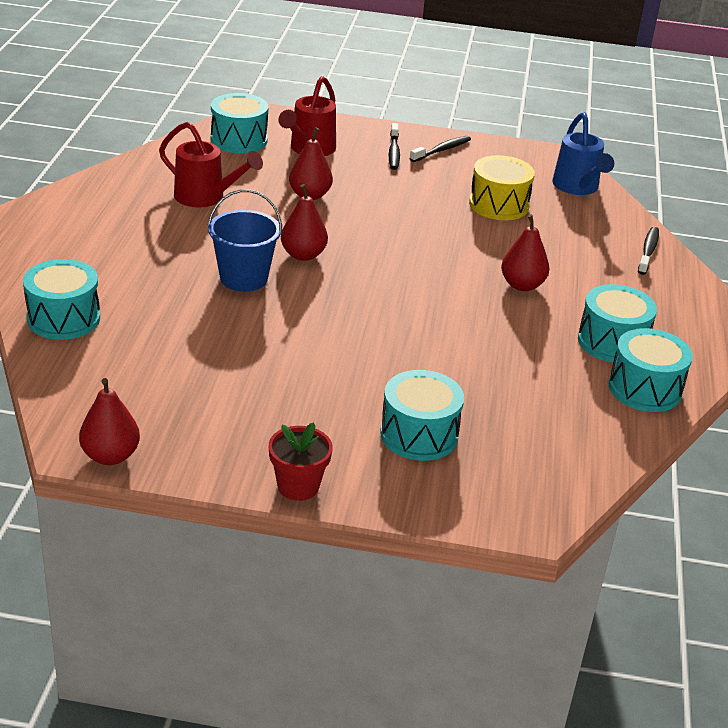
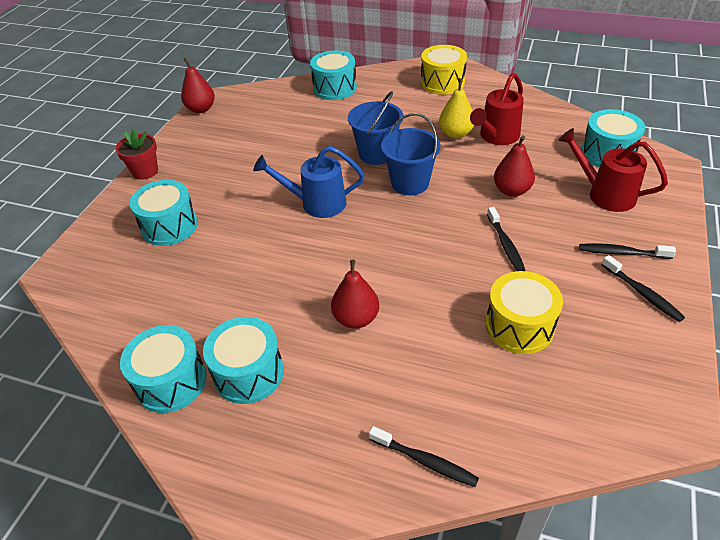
camera: 105 degrees right, 10 degrees up
red pear [281,184,328,261] -> blue bucket [381,113,440,195]
blue watering can [552,112,614,195] -> blue watering can moved to [253,146,365,218]
none -> yellow drum [421,45,467,95]
none -> yellow pear [439,78,474,139]
none -> black toothbrush [487,207,526,271]

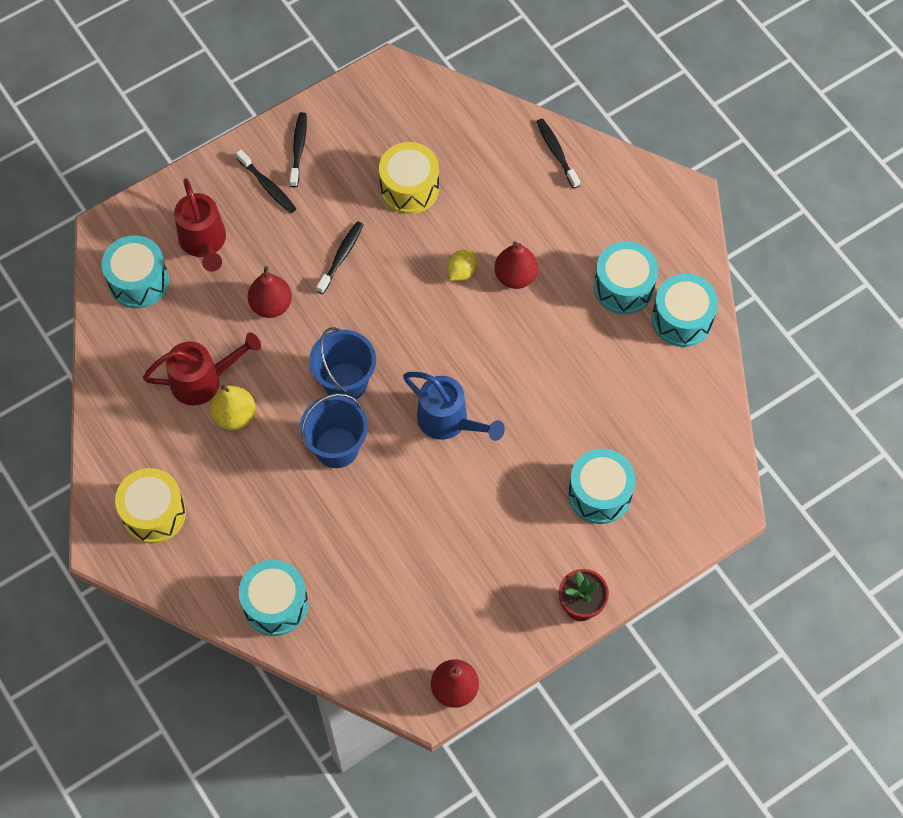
camera: 145 degrees left, 20 degrees up
none -> yellow lemon [447,249,477,281]

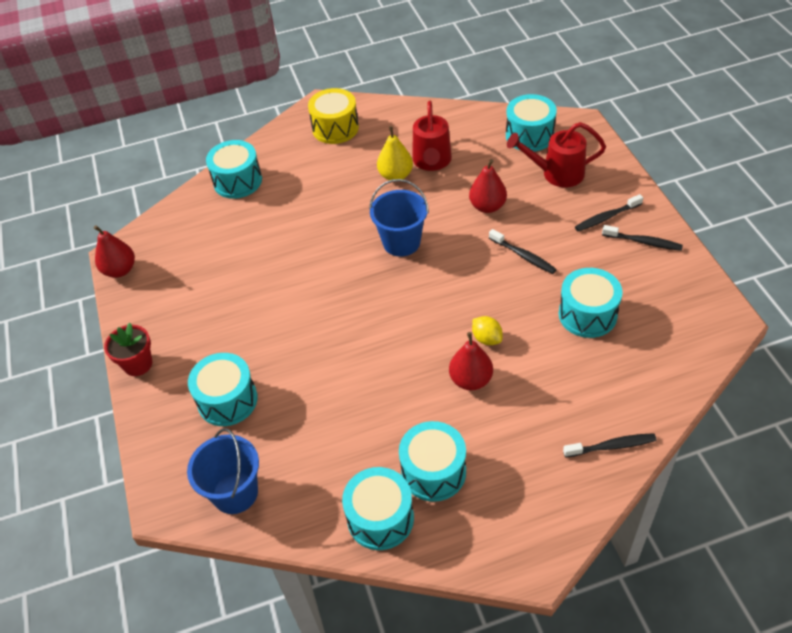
camera: 110 degrees right, 15 degrees down
blue bucket [300,393,368,468] -> blue bucket moved to [187,428,259,514]
yellow drum [379,142,439,214] -> turquoise drum [559,268,623,338]
blue watering can [403,372,505,441] -> none

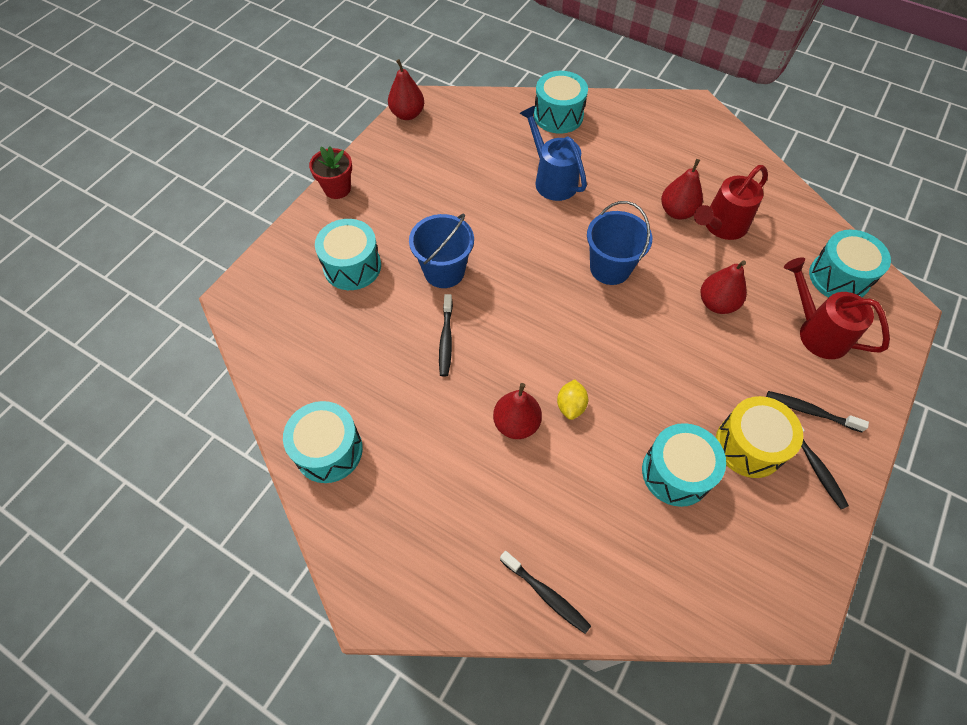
camera: 45 degrees right, 10 degrees up
blue bucket [187,428,259,514] -> blue bucket moved to [409,213,474,288]
yellow drum [308,88,359,144] -> yellow drum moved to [716,396,803,478]
yellow pear [377,126,413,180] -> red pear [661,159,703,219]
turquoise drum [399,421,466,502] -> none
black toothbrush [489,229,557,274] -> black toothbrush moved to [439,294,453,377]
none -> blue watering can [519,105,587,201]

